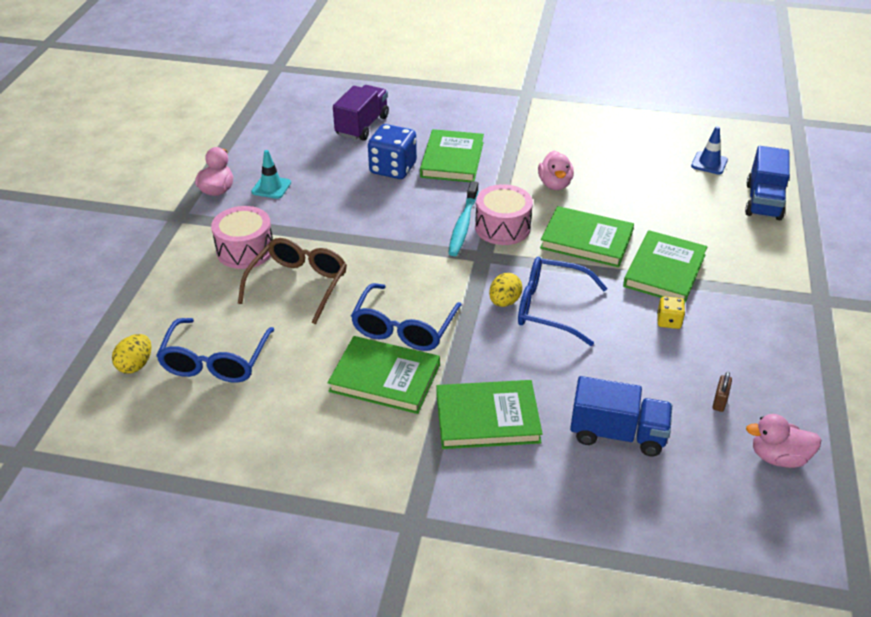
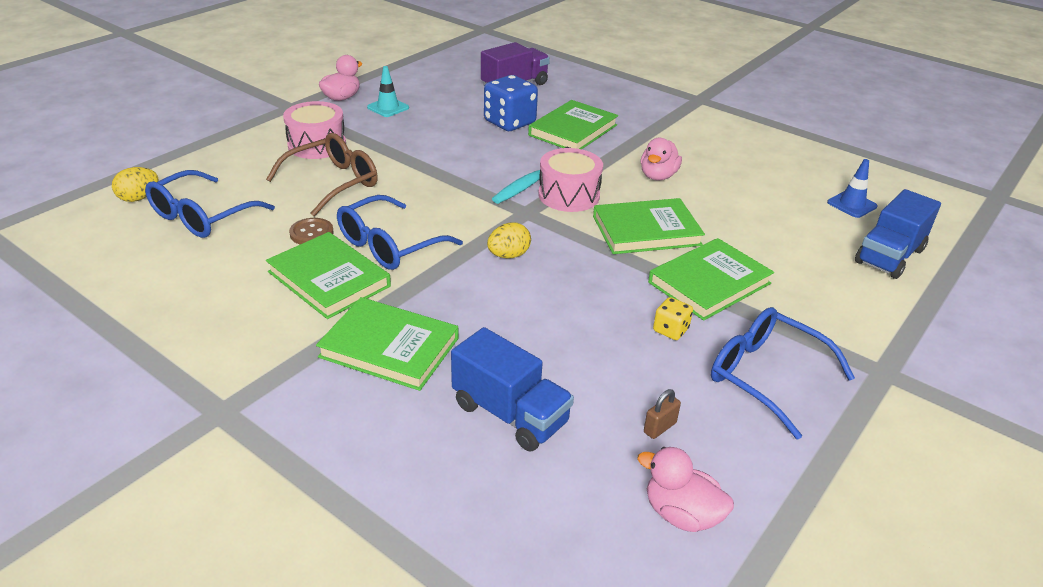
camera: 25 degrees right, 5 degrees down
blue glasses [518,257,607,346] -> blue glasses moved to [711,307,855,440]
green book [540,206,634,267] -> green book turned 60 degrees counterclockwise [593,198,705,254]
none -> brown button [289,218,334,244]

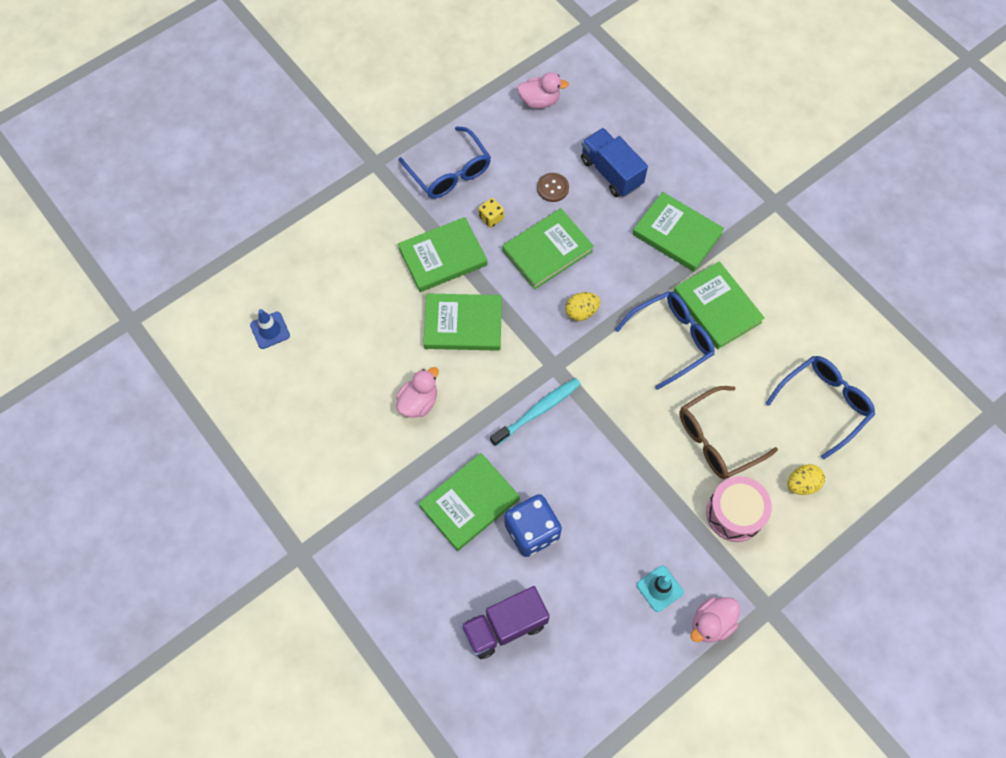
camera: 165 degrees left, 30 degrees up
yellow egg [112,167,158,202] -> yellow egg moved to [787,464,825,495]
brown button [289,218,334,244] -> brown button moved to [537,173,569,202]
pink drum [538,148,603,212] -> none
pink duck [637,447,734,532] -> pink duck turned 45 degrees counterclockwise [517,72,569,109]
brown padlock [644,389,681,439] -> none
blue truck [855,189,941,279] -> none
none -> green book [502,208,594,290]

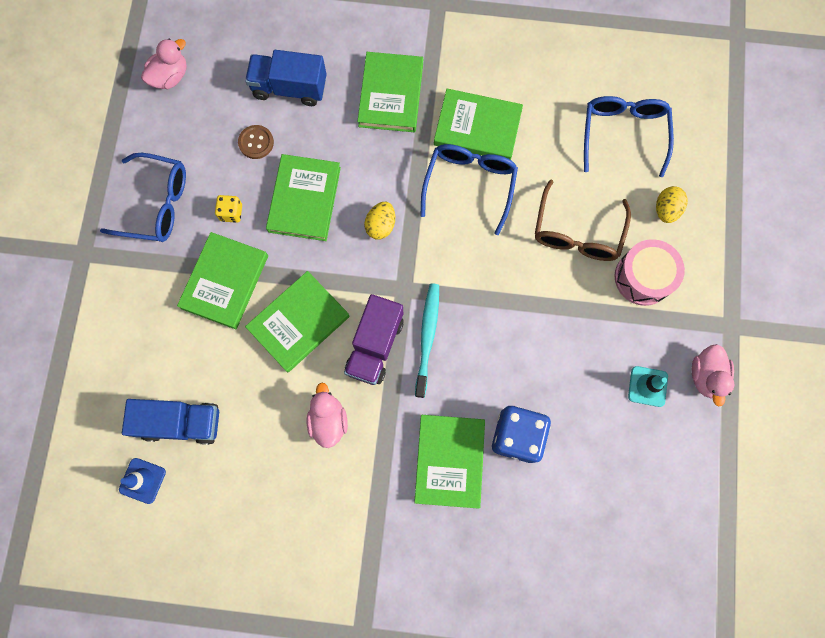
camera: 45 degrees left, 10 degrees up
purple truck [461,586,550,659] -> purple truck moved to [344,294,404,385]
green book [632,192,724,272] -> green book turned 75 degrees counterclockwise [357,52,423,132]
none -> blue truck [122,399,219,445]

